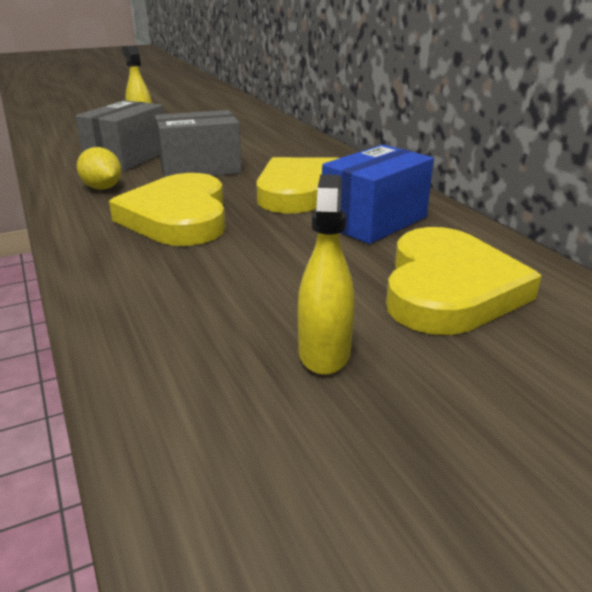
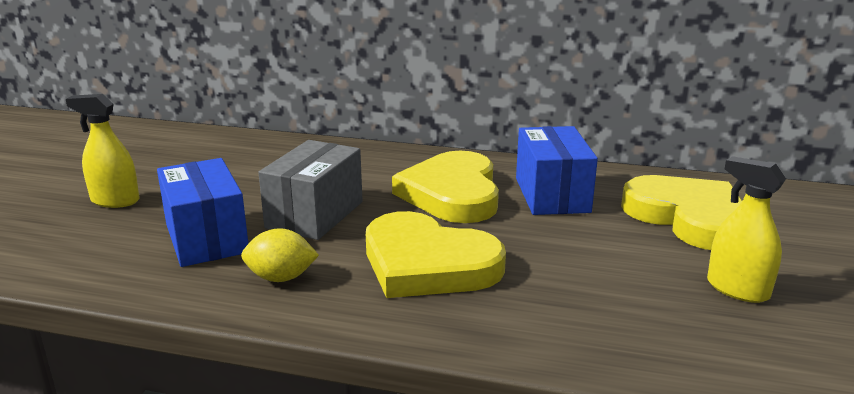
camera: 50 degrees left, 5 degrees down
grey box [75,100,163,172] -> blue box [157,158,248,267]

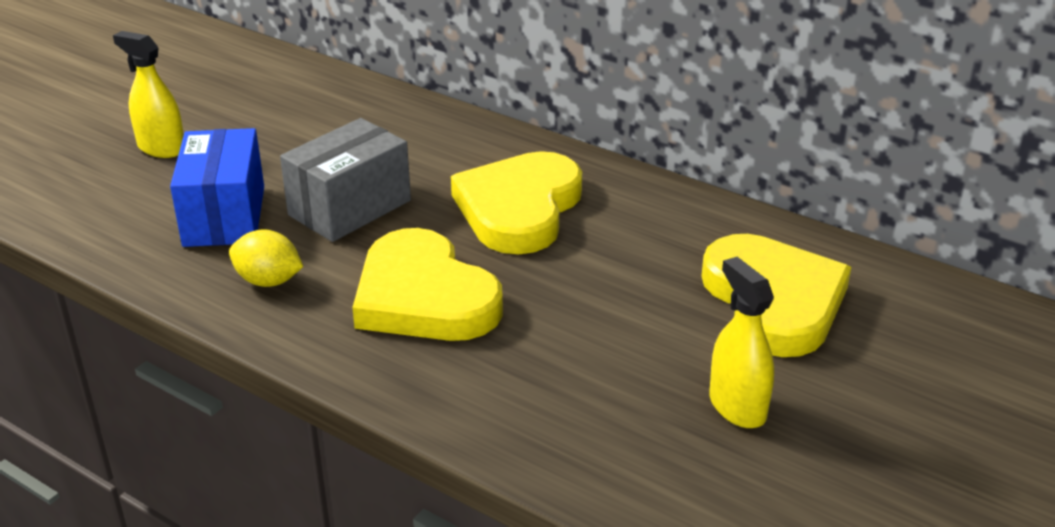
camera: 20 degrees right, 10 degrees up
blue box [516,126,598,215] -> none

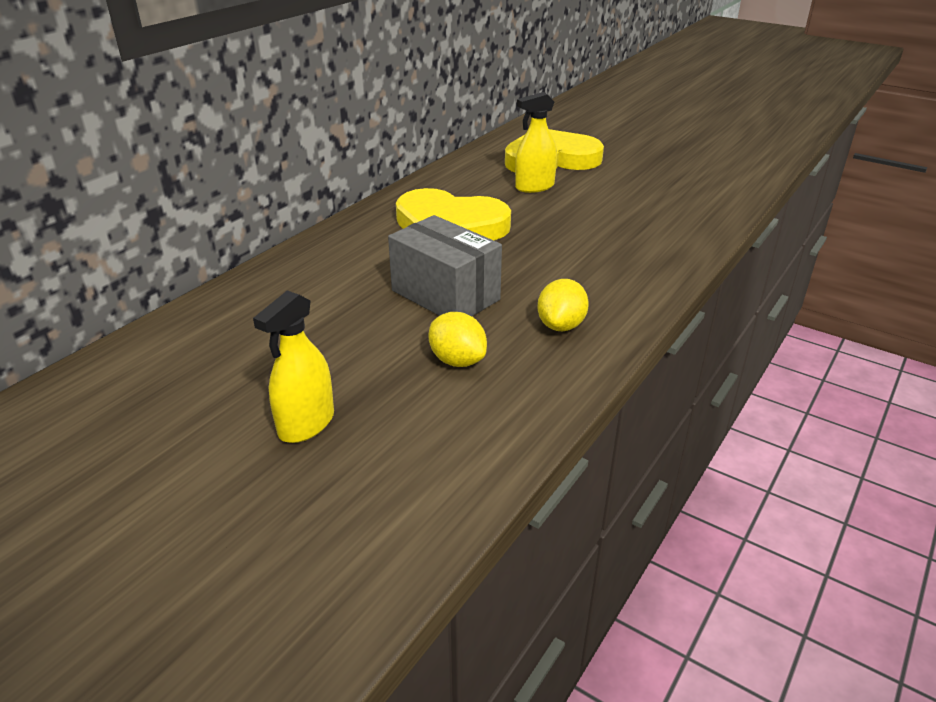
camera: 90 degrees left, 0 degrees up
blue box [170,128,264,247] -> yellow lemon [428,312,487,367]
yellow heart [352,228,503,341] -> none
yellow spray bottle [709,257,774,428] -> yellow spray bottle moved to [515,92,557,193]

